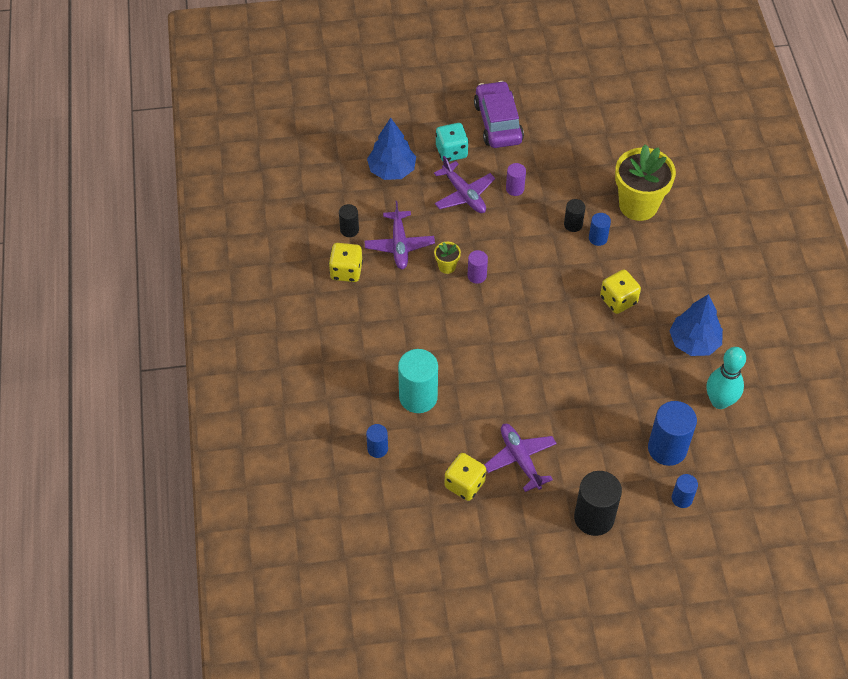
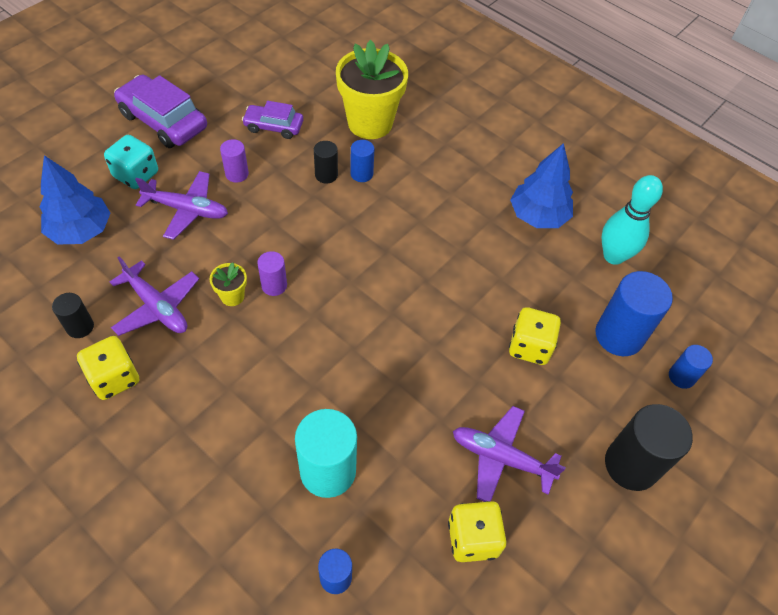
camera: 45 degrees left, 0 degrees up
yellow dice [600,269,641,314] -> yellow dice moved to [509,307,561,365]
none -> purple car [242,101,303,139]

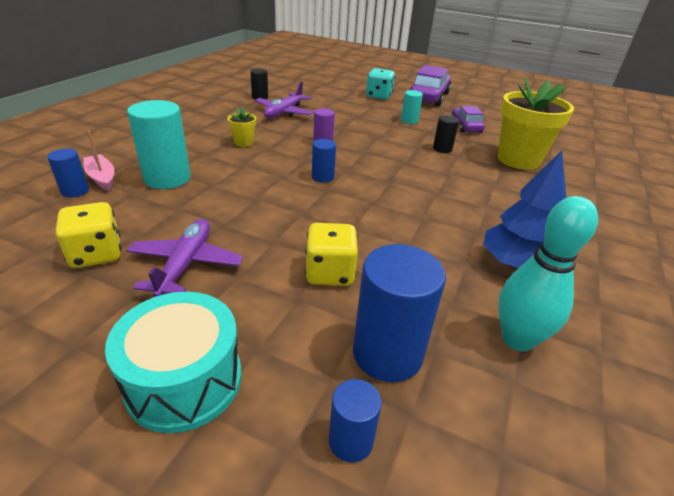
camera: 75 degrees right, 20 degrees down
blue tree [39,155,111,245] -> none
yellow dice [77,336,139,400] -> none
purple plane [135,171,228,240] -> none
yellow flower pot [210,262,247,306] -> yellow flower pot moved to [227,107,256,147]
purple cylinder [220,139,249,183] -> turquoise cylinder [401,90,423,124]
blue cylinder [351,140,374,182] -> blue cylinder moved to [312,139,336,183]
black cylinder [605,404,693,491] -> turquoise drum [105,292,242,433]
none -> pink boat [83,131,114,191]

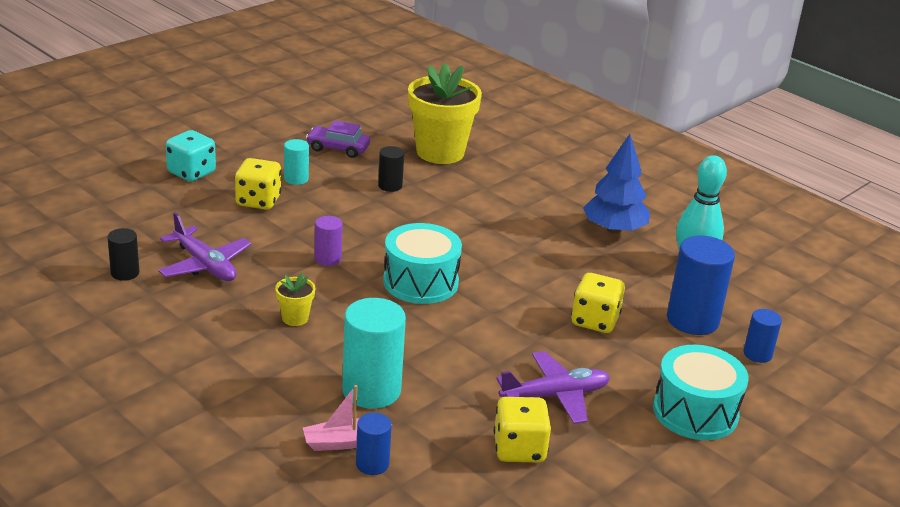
camera: 70 degrees left, 5 degrees down
purple plane [126,219,243,297] -> purple plane turned 135 degrees clockwise [496,351,610,424]
blue cylinder [312,139,336,183] -> turquoise drum [383,223,462,304]
purple car [409,65,451,106] -> none
none -> yellow dice [235,158,282,210]

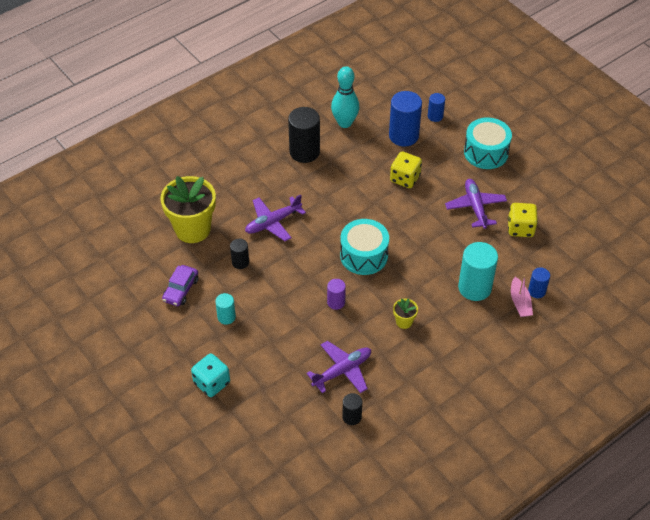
camera: 80 degrees left, 20 degrees up
yellow dice [235,158,282,210] -> none
blue tree [583,134,650,234] -> black cylinder [288,107,320,163]
none -> purple plane [245,194,306,241]

